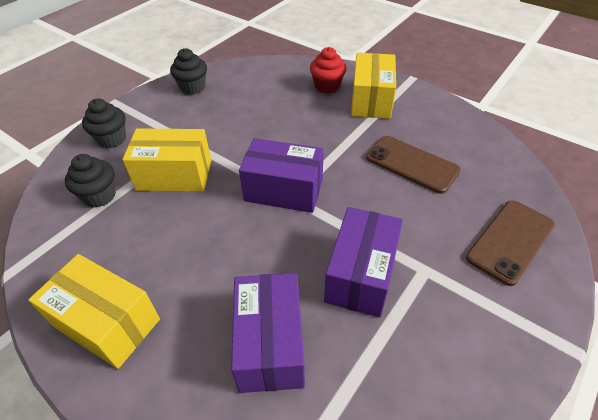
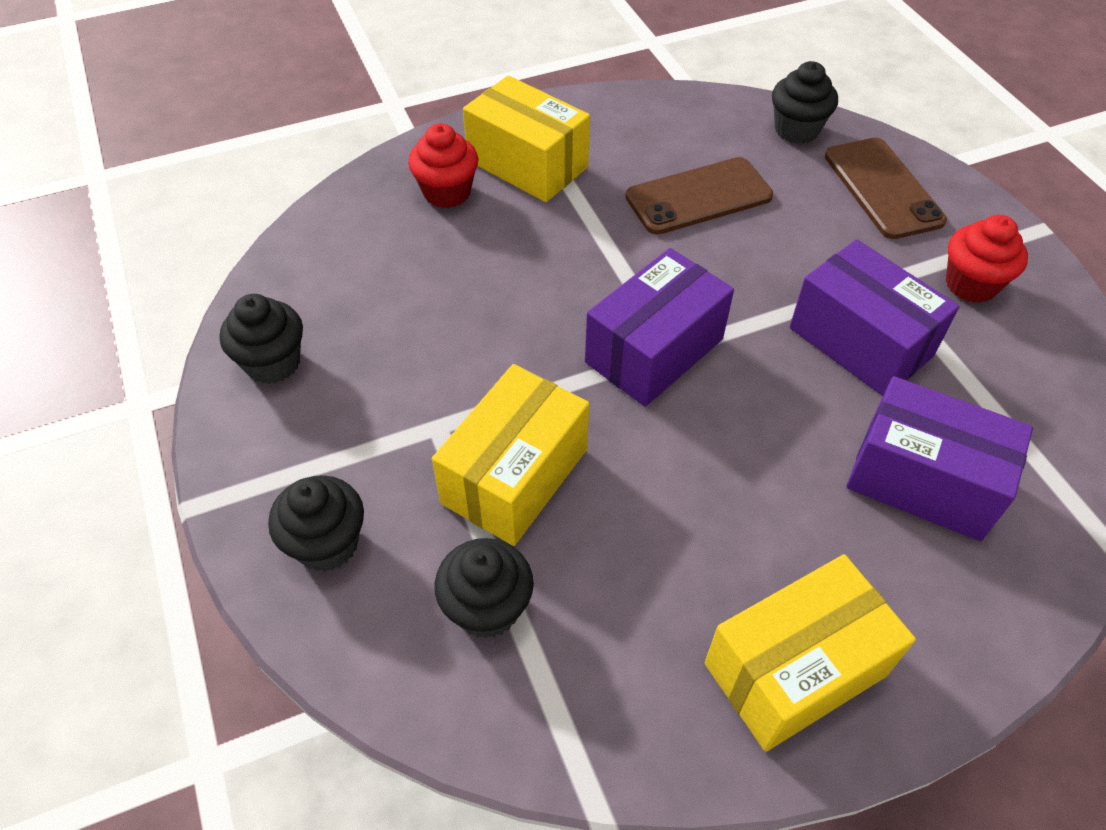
camera: 60 degrees left, 5 degrees up
none -> black cupcake [772,61,838,144]
none -> red cupcake [946,215,1028,303]

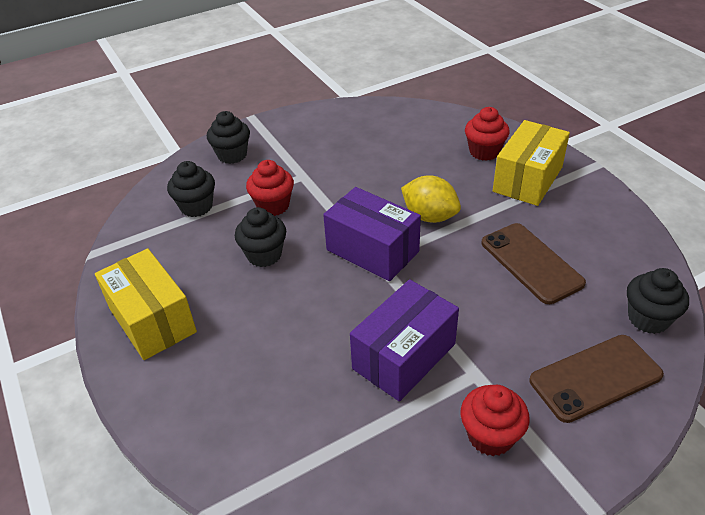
camera: 85 degrees right, 10 degrees down
black cupcake [220,294,303,384] -> black cupcake moved to [235,207,286,267]
yellow box [432,364,589,546] -> red cupcake [246,160,294,216]
purple box [846,376,1033,541] -> none
none -> yellow lemon [401,175,461,223]

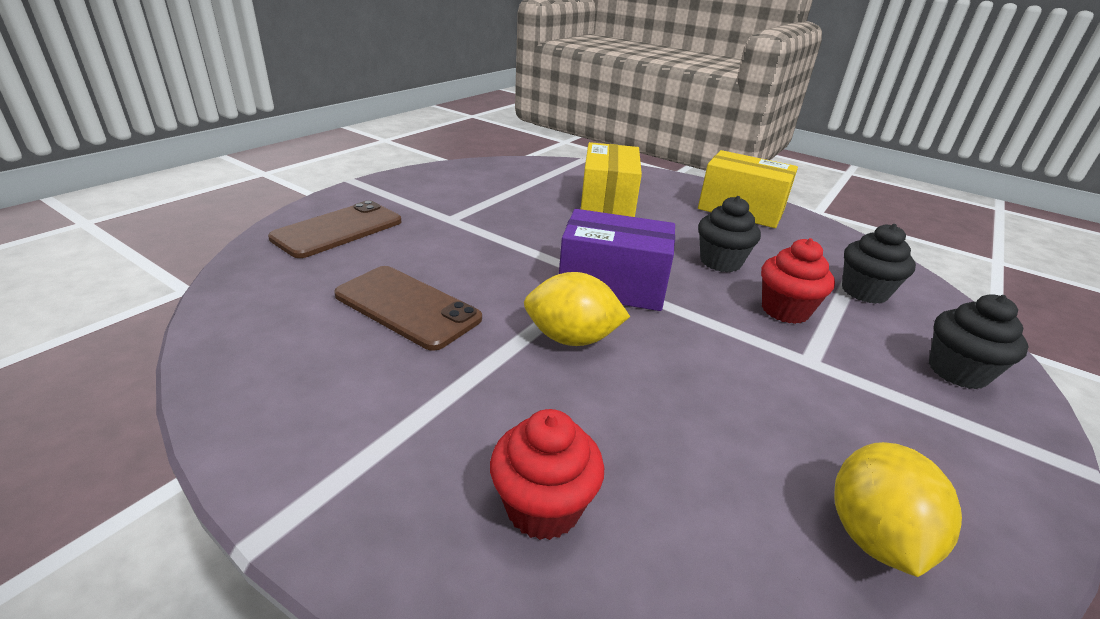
camera: 150 degrees right, 10 degrees down
purple box [350,279,459,401] -> none
red cupcake [460,385,530,456] -> none
yellow box [493,120,570,206] -> yellow box moved to [581,142,642,217]
black cupcake [627,268,689,334] -> none
none -> yellow lemon [834,442,962,577]

